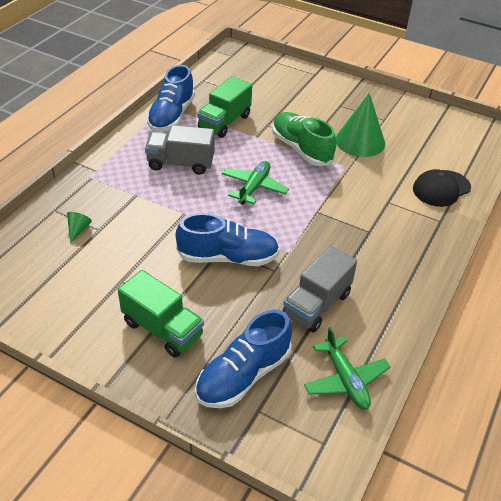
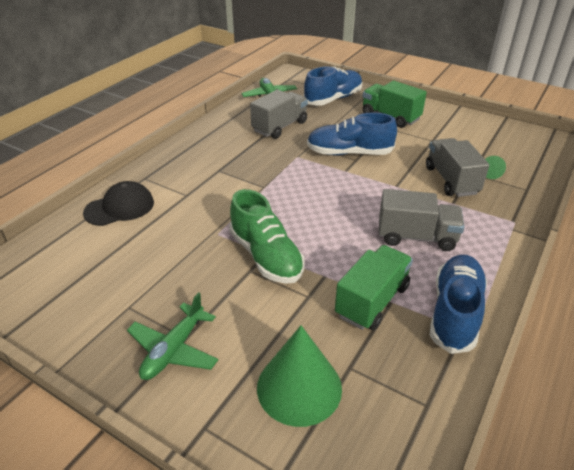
camera: 175 degrees left, 5 degrees down
green plane [222,161,289,205] -> green plane moved to [127,292,218,380]
green cone [336,93,385,157] -> green cone moved to [257,325,342,427]
none -> grey truck [426,138,489,197]

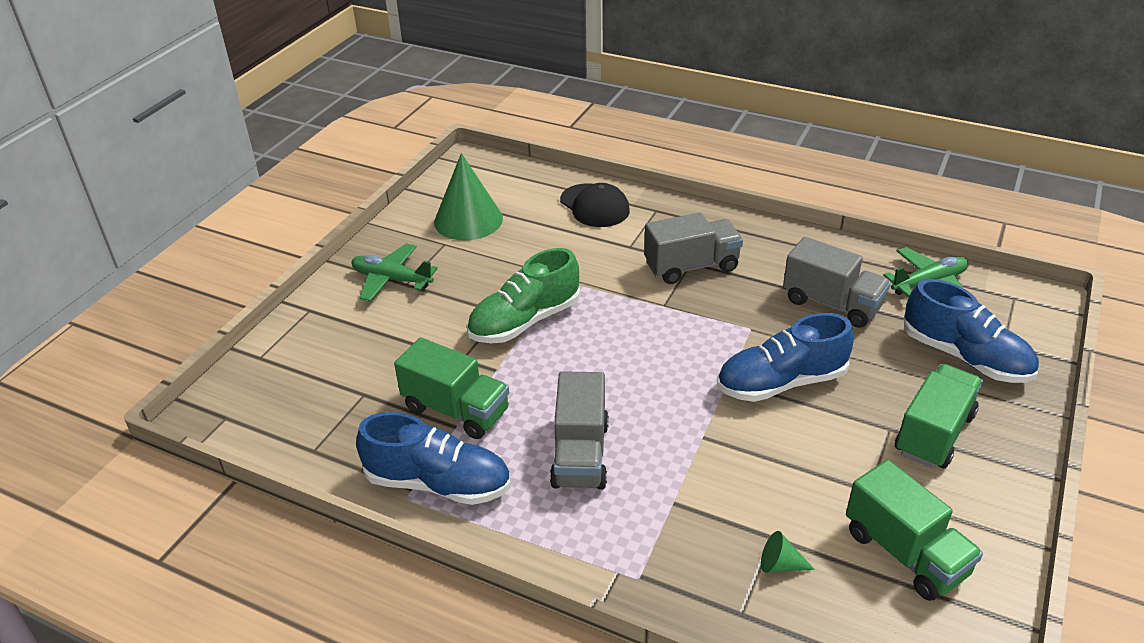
camera: 85 degrees right, 0 degrees up
green cone [257,325,342,427] -> green cone moved to [434,153,503,240]
blue shoe [307,113,397,155] -> blue shoe turned 105 degrees counterclockwise [717,313,854,402]
grey truck [426,138,489,197] -> grey truck moved to [644,212,743,284]
none -> green truck [846,460,983,601]

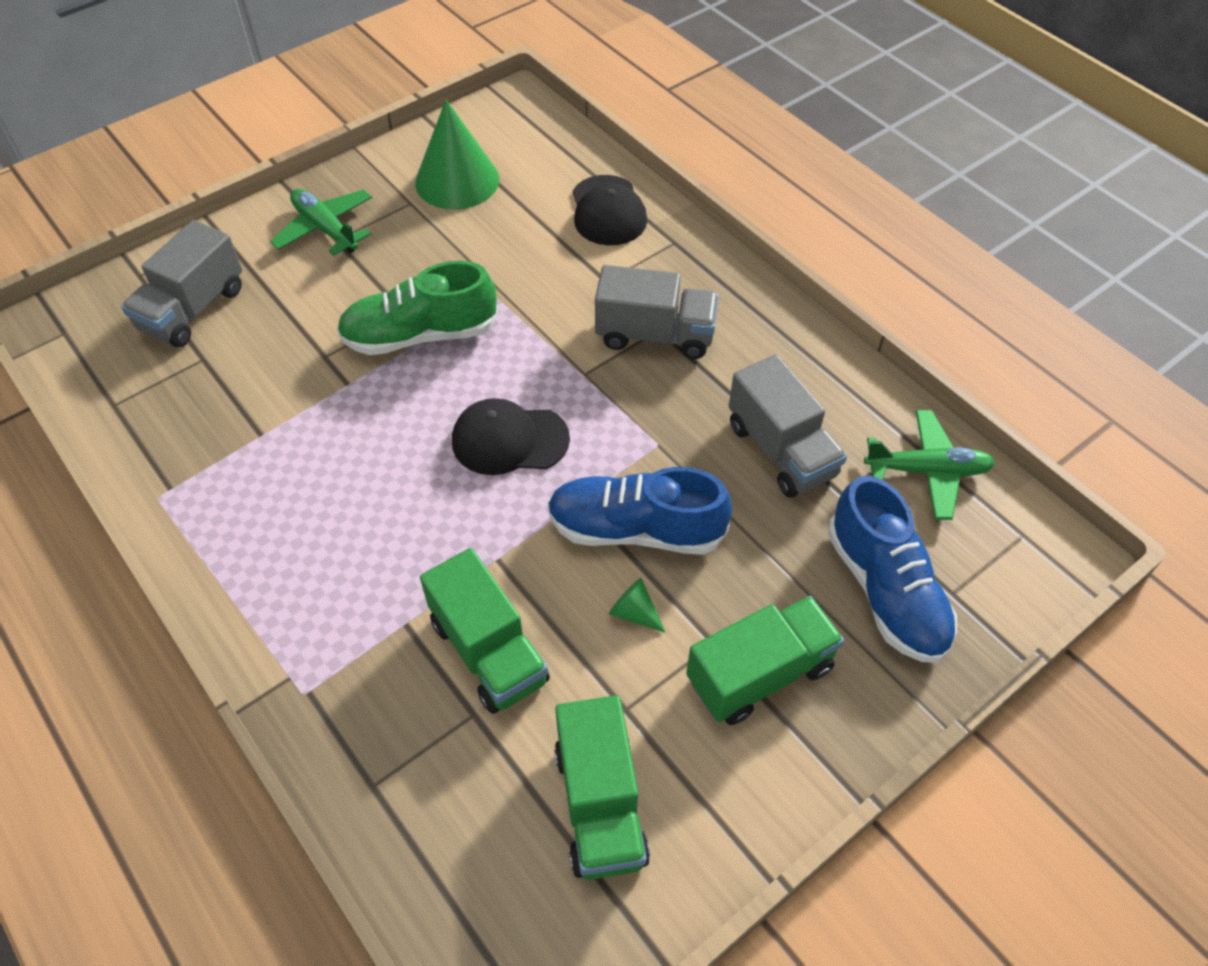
camera: 25 degrees right, 15 degrees up
blue shoe [356,412,511,505] -> none
green truck [394,337,509,439] -> green truck moved to [420,548,550,714]
grey truck [550,371,609,490] -> grey truck moved to [121,220,242,348]
green cone [761,531,815,573] -> green cone moved to [609,578,666,633]
none -> black cap [452,398,570,475]

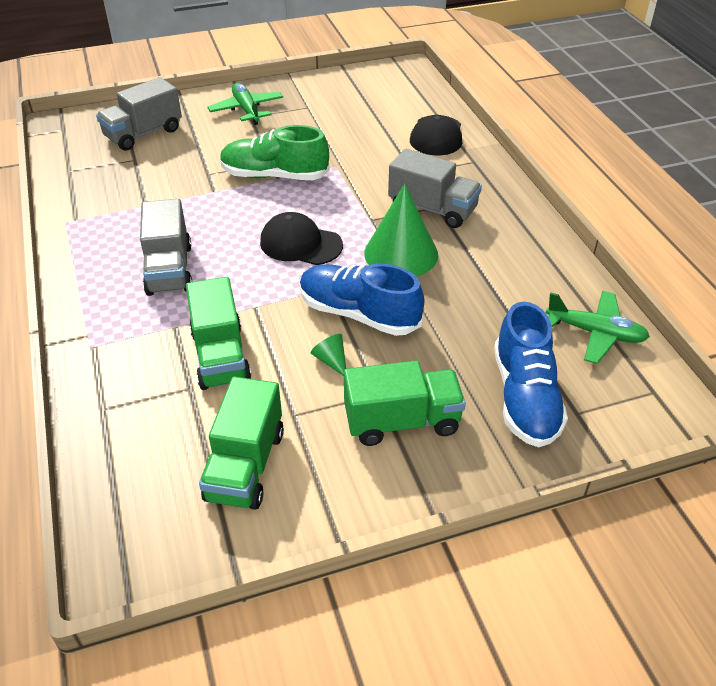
camera: 20 degrees right, 10 degrees down
green cone [415,100,500,210] -> green cone moved to [364,184,438,277]
grey truck [729,355,847,498] -> grey truck moved to [140,199,192,296]

